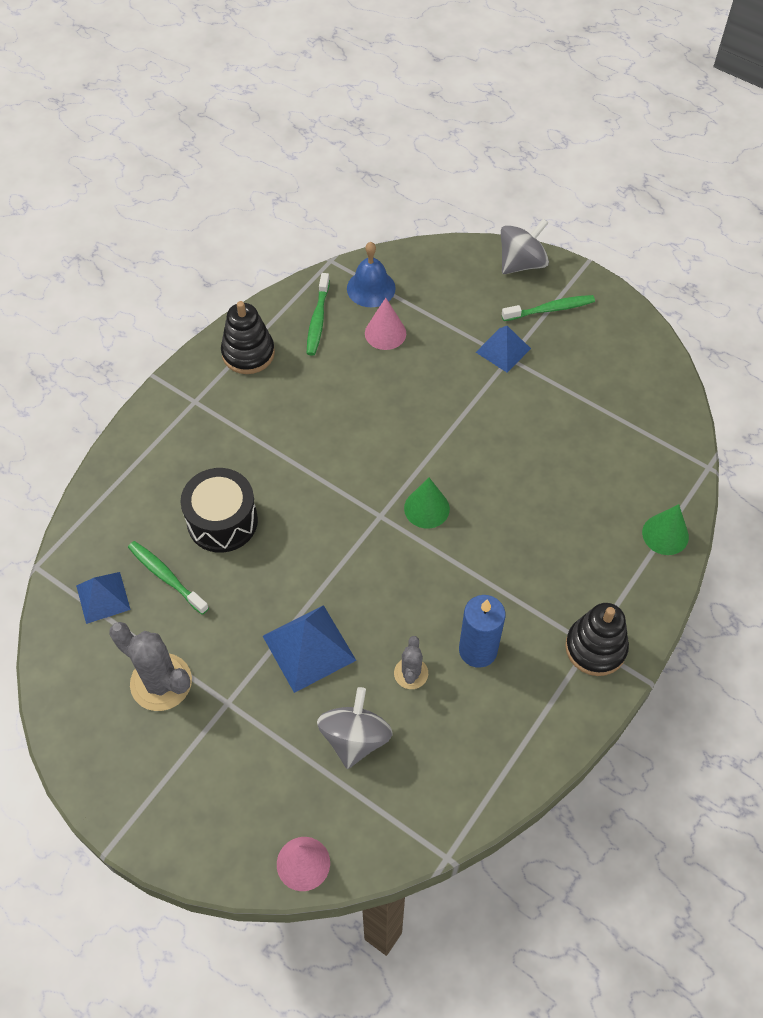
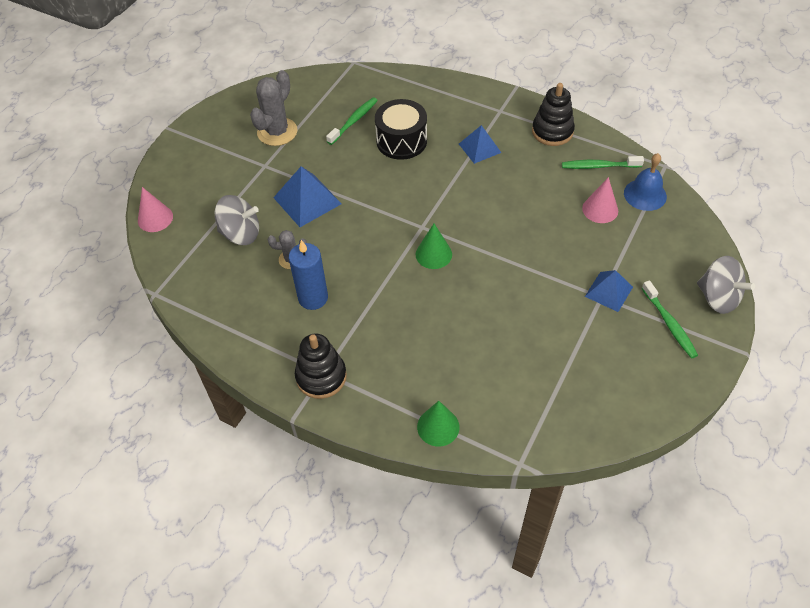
camera: 85 degrees right, 5 degrees down
blue pyramid [76,572,131,624] -> blue pyramid moved to [459,125,501,164]

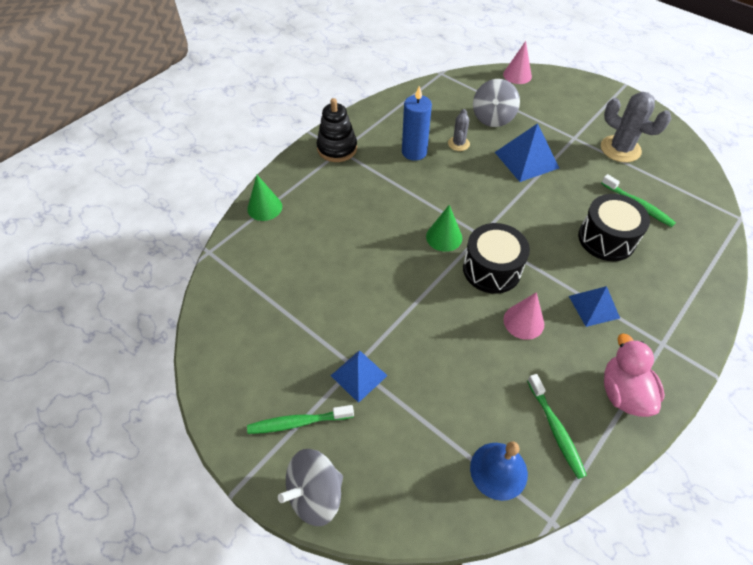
camera: 100 degrees right, 0 degrees up
black stacking toy [532,83,575,146] -> pink duck [604,333,665,417]
green toothbrush [562,156,644,169] -> green toothbrush turned 150 degrees clockwise [527,374,587,479]
pink cone [582,177,618,223] -> pink cone moved to [504,292,544,340]
none -> black drum [463,223,530,294]

